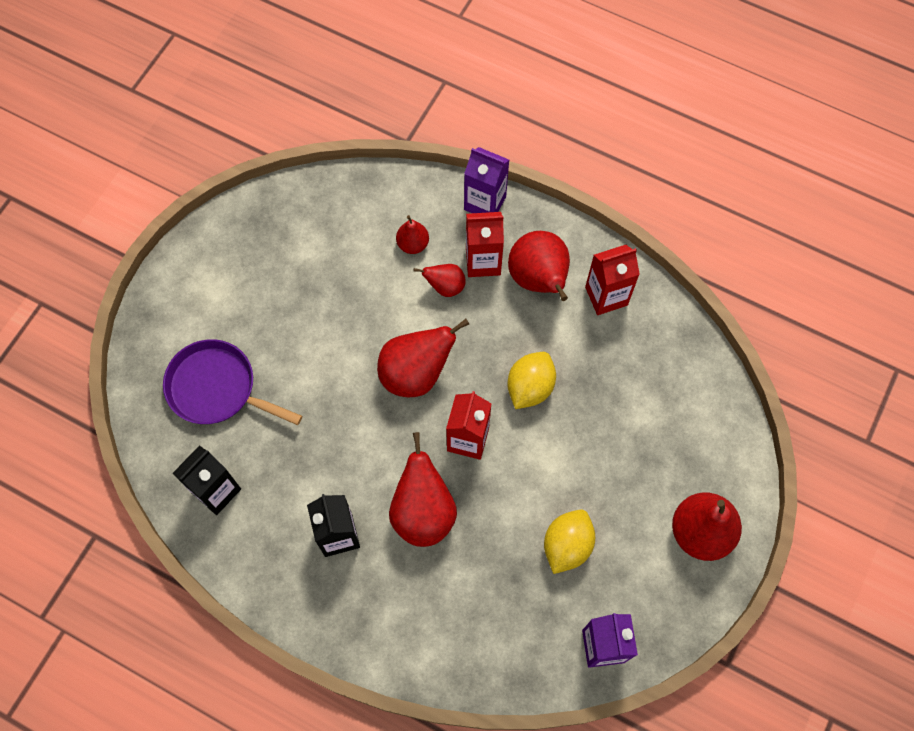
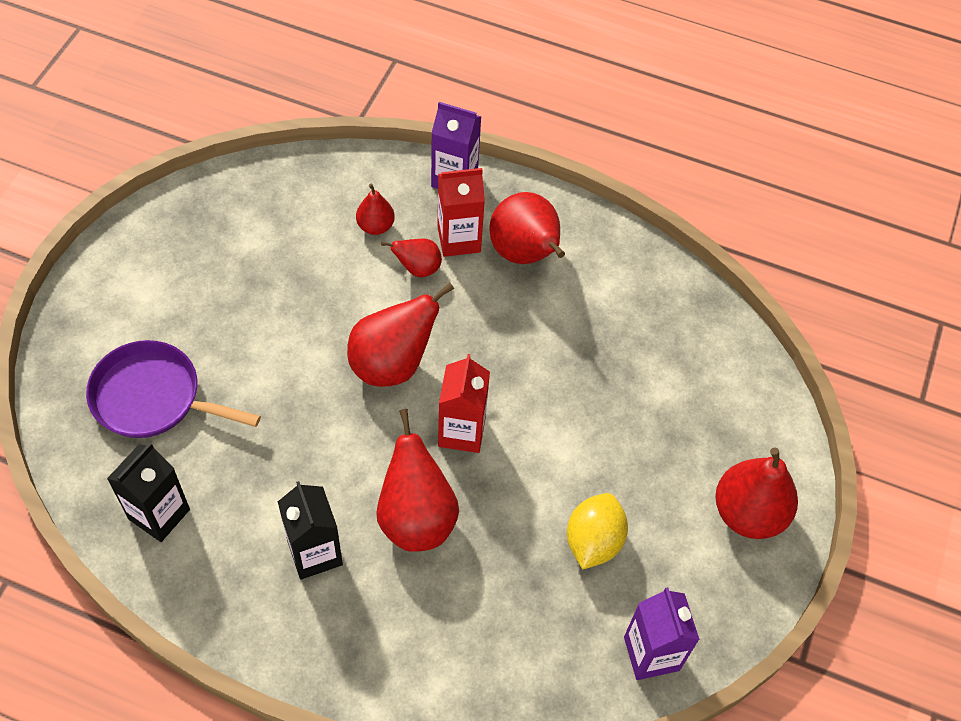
camera: 10 degrees left, 10 degrees down
yellow lemon [507,352,556,409] -> none
red carton [585,245,640,315] -> none

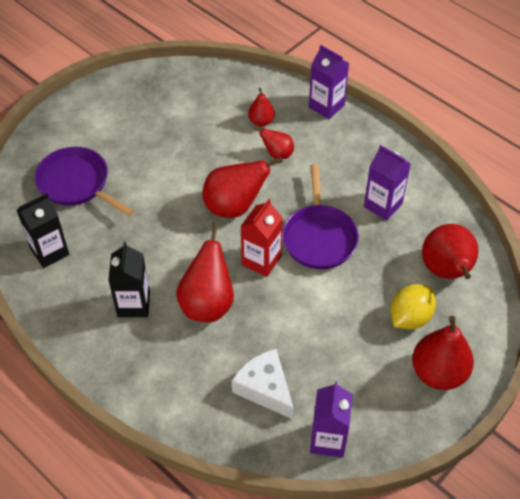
camera: 25 degrees right, 5 degrees down
red carton [437,168,485,257] -> none
red pear [489,192,565,264] -> red pear moved to [422,224,479,279]
yellow lemon [567,493,628,569] -> yellow lemon moved to [390,284,436,330]
none -> white cheese [232,349,294,419]
none -> purple pan [282,164,359,269]
none -> purple carton [364,145,411,221]

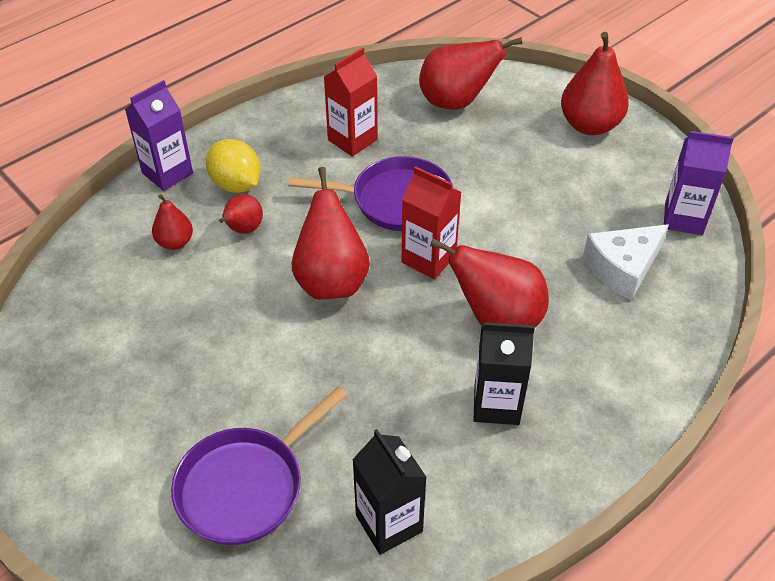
camera: 85 degrees left, 5 degrees down
purple carton [364,145,411,221] -> red carton [324,48,378,157]
yellow lemon [390,284,436,330] -> yellow lemon moved to [206,139,261,193]

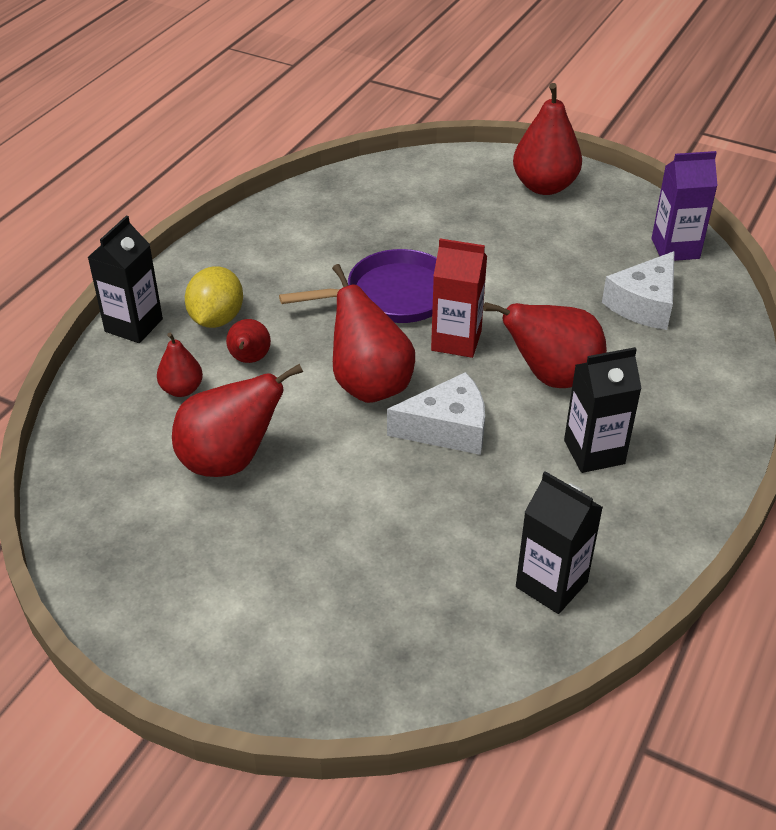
camera: 20 degrees left, 5 degrees down
purple carton [125,80,193,191] -> black carton [87,216,163,343]
purple pan [171,386,347,545] -> none
yellow lemon [206,139,261,193] -> yellow lemon turned 75 degrees clockwise [185,266,243,328]
red carton [324,48,378,157] -> none
red pear [419,37,523,110] -> red pear moved to [172,364,303,477]
none -> white cheese [387,372,485,455]

